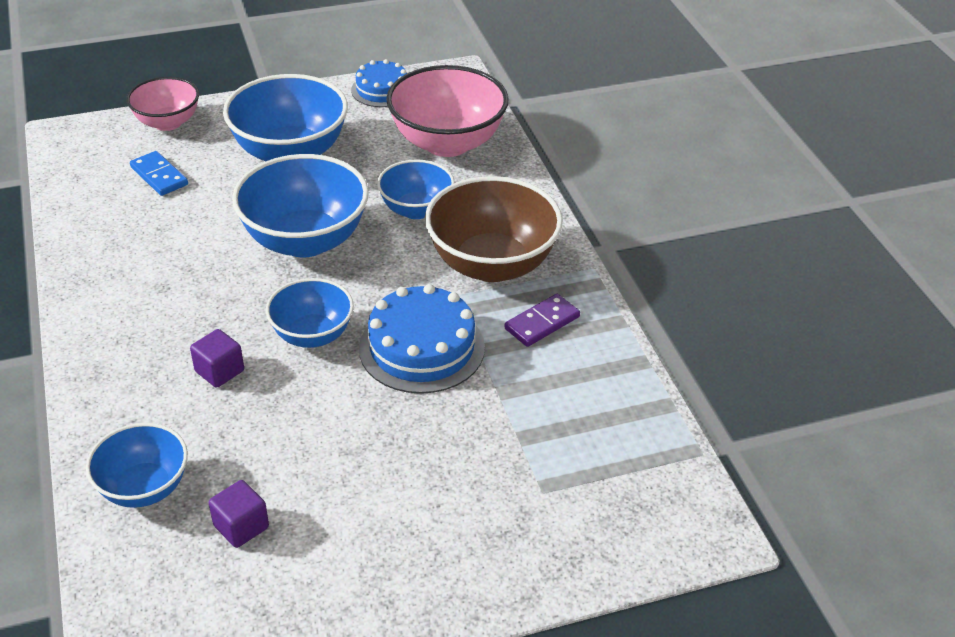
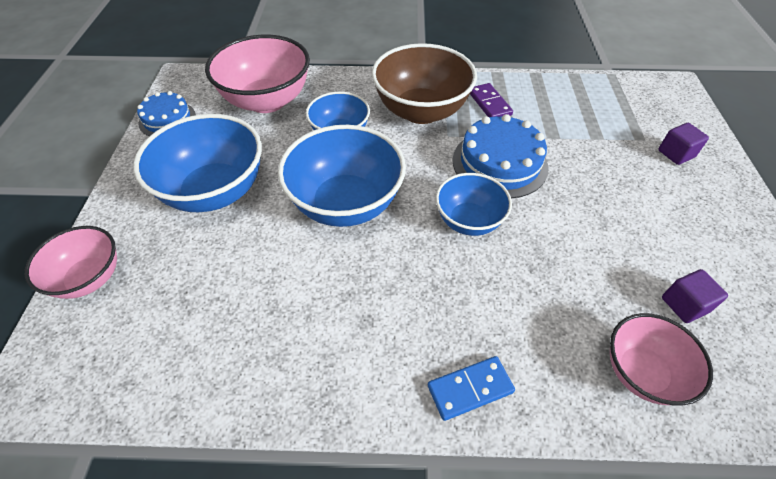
camera: 70 degrees left, 10 degrees up
blue bowl [86,423,188,508] -> pink bowl [610,313,713,406]
blue domino [130,151,188,196] -> blue domino moved to [428,356,515,421]
purple cube [190,329,244,388] -> purple cube moved to [658,123,709,165]

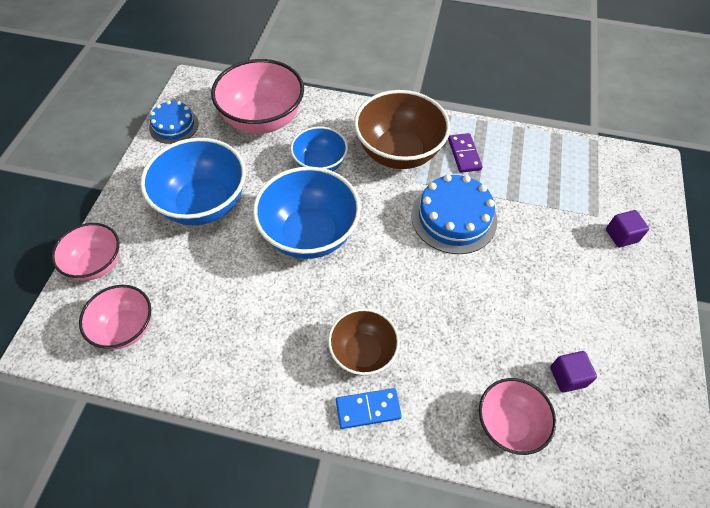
camera: 10 degrees right, 5 degrees up
blue bowl [436,173,512,236] -> none
none -> pink bowl [79,285,151,349]
none -> brown bowl [328,308,400,375]

